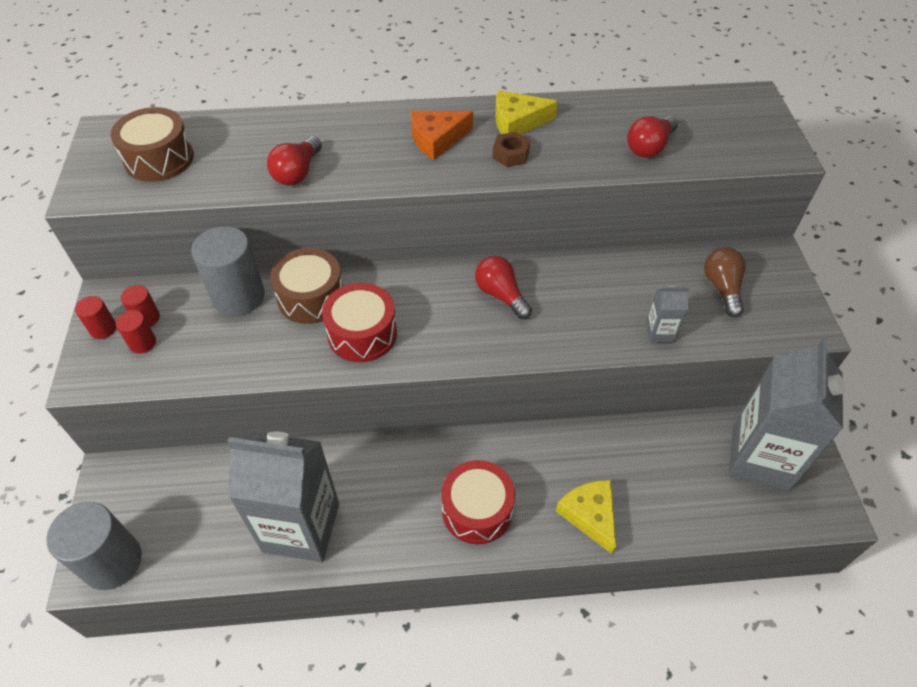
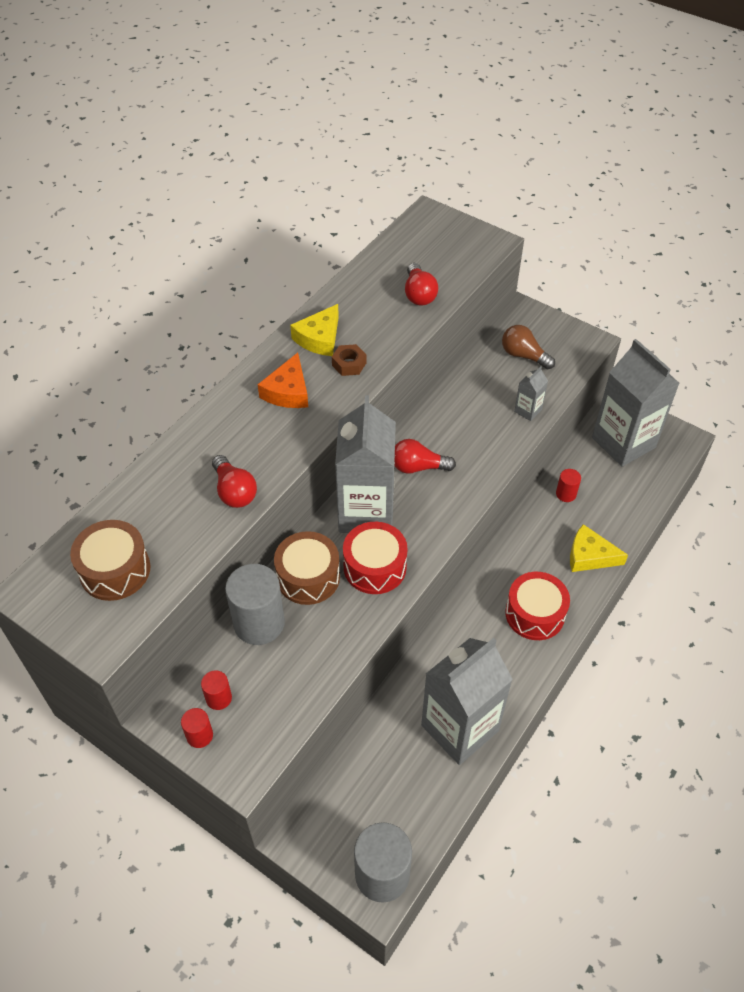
camera: 50 degrees left, 0 degrees up
red cylinder [116,310,156,354] -> red cylinder moved to [556,469,581,502]
none -> grey carton [335,395,396,533]

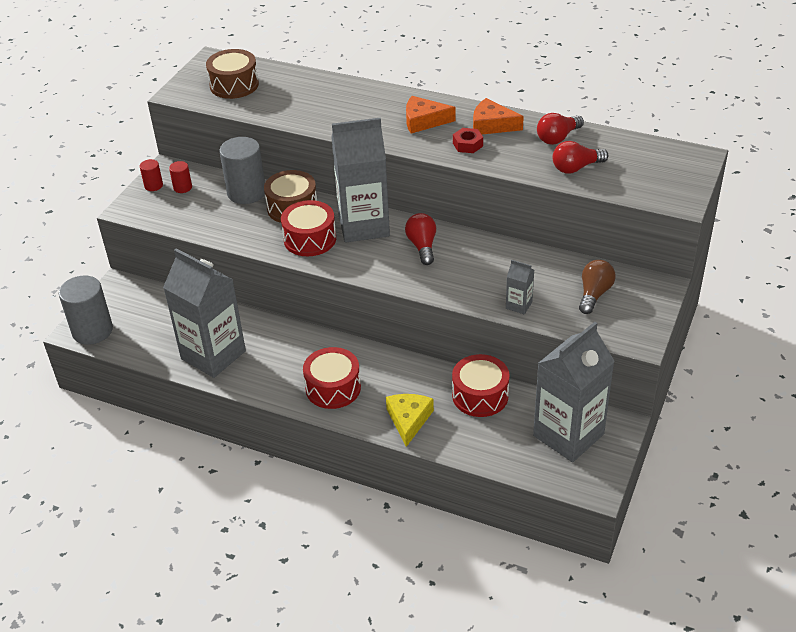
camera: 80 degrees right, 10 degrees down
red light bulb [212,455,257,508] -> red light bulb moved to [537,113,584,145]
yellow cheese [290,304,339,356] -> orange cheese [473,98,524,134]
brown nut [332,344,366,376] -> red nut [453,128,483,153]
red cylinder [556,469,581,502] -> red drum [452,354,510,417]

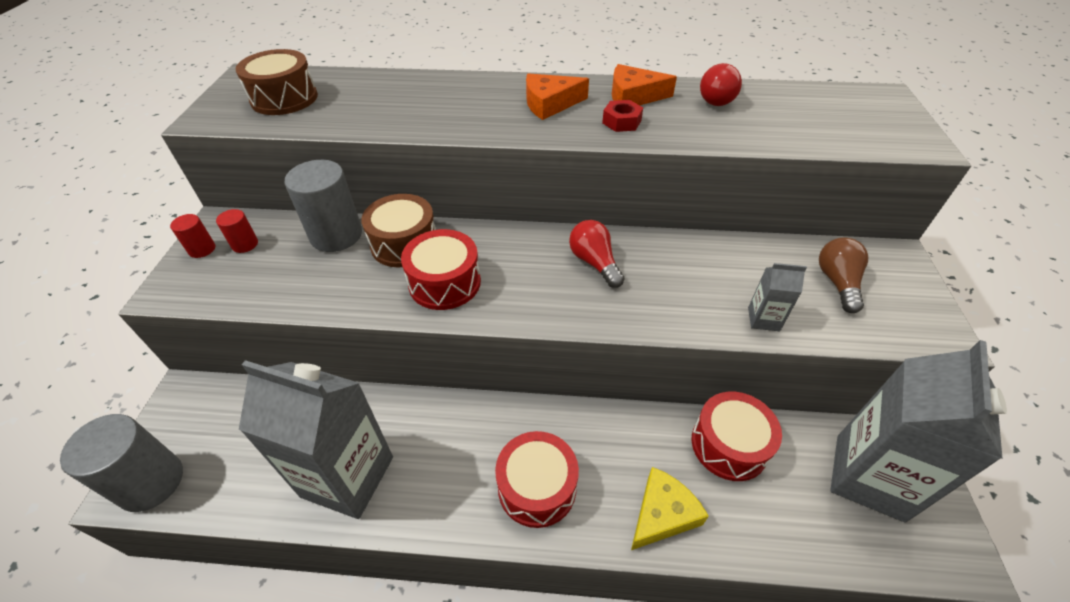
camera: 20 degrees left, 5 degrees up
grey carton [331,118,390,242] -> none
yellow cheese [386,394,434,447] -> yellow cheese turned 60 degrees clockwise [631,467,709,550]
red light bulb [552,141,608,173] -> none

